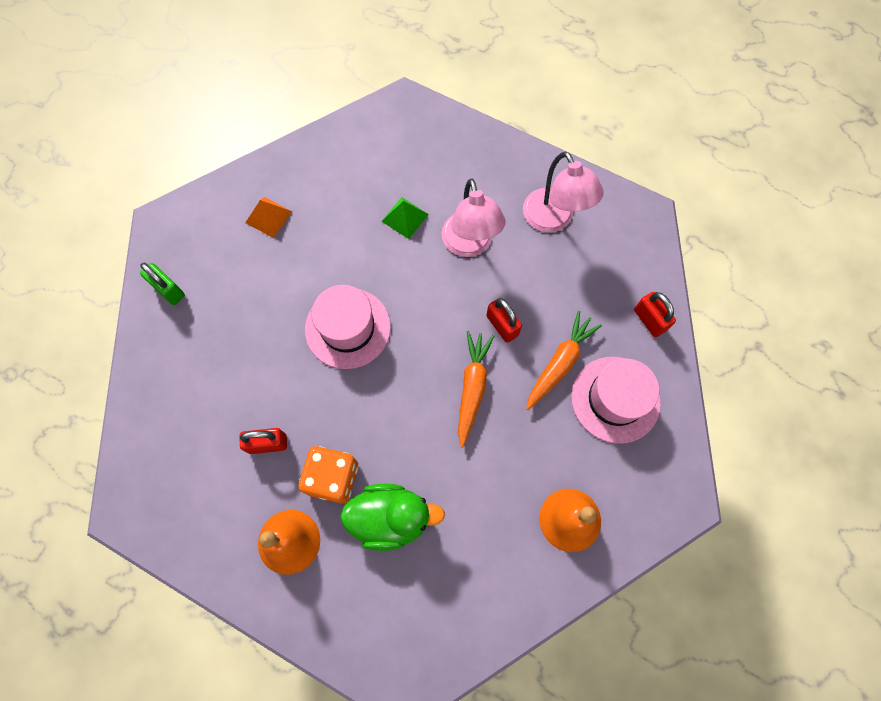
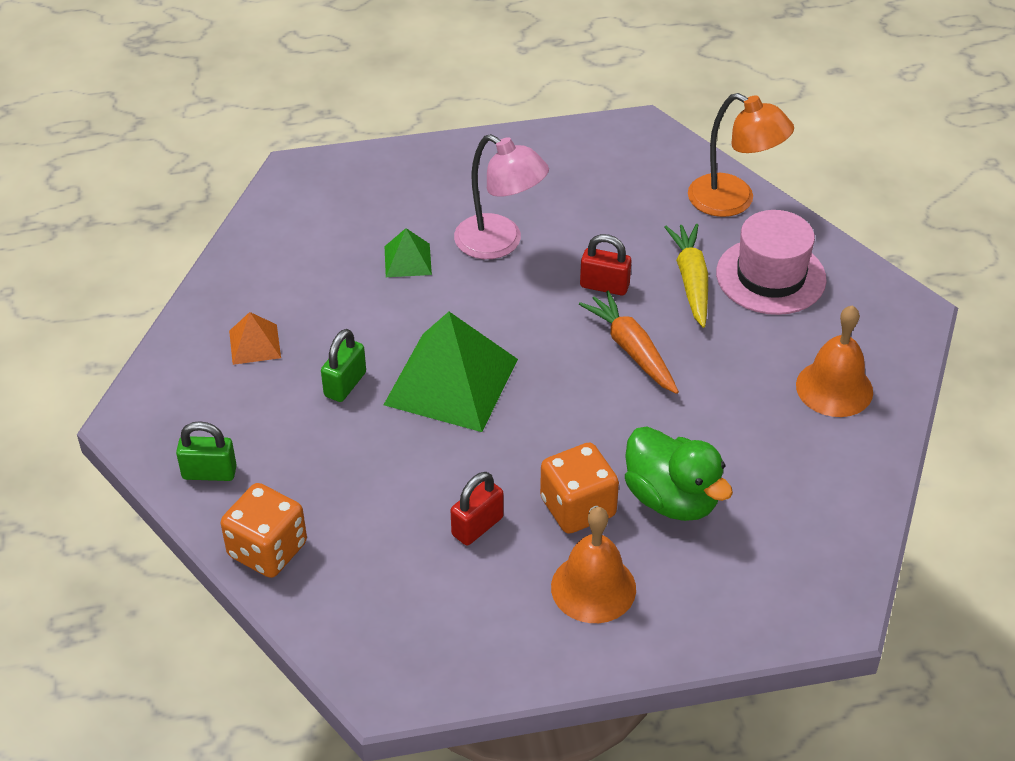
camera: 40 degrees left, 25 degrees down
pink hat [305,285,391,369] -> green pyramid [384,312,518,432]
green duck [340,484,445,551] -> green duck turned 90 degrees clockwise [625,426,733,521]
pink lamp [523,151,604,233] -> none
orange carrot [526,311,602,410] -> yellow carrot [664,224,708,328]
red padlock [634,292,676,337] -> orange lamp [688,93,794,217]
none -> orange dice [221,483,307,578]
none -> green padlock [321,329,366,402]

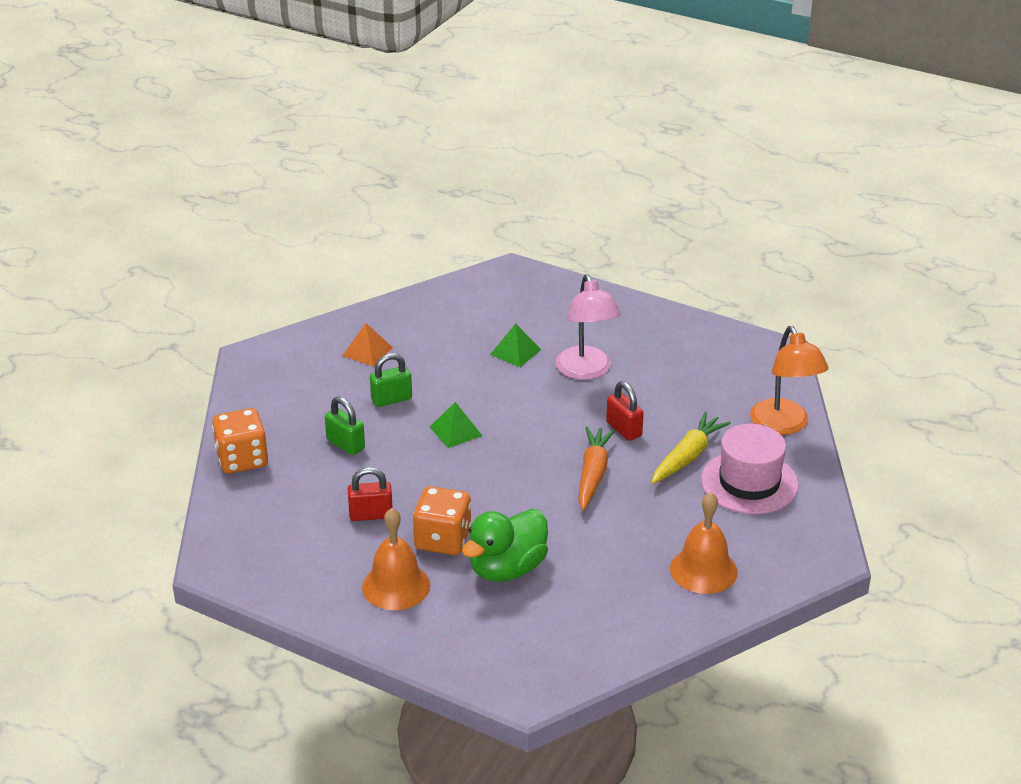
camera: 40 degrees right, 10 degrees down
green padlock [176,421,237,481] -> green padlock moved to [325,396,365,455]
green pyramid [384,312,518,432] -> green pyramid [430,402,482,448], size x0.47
green duck [625,426,733,521] -> green duck turned 45 degrees clockwise [462,509,548,582]

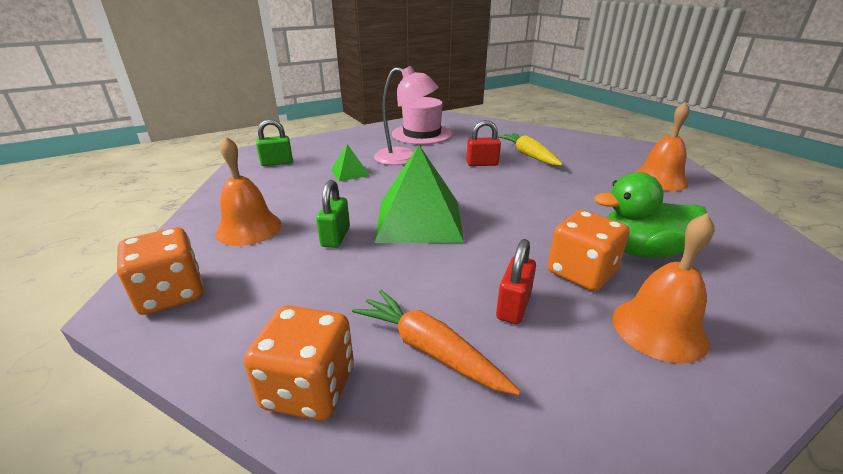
camera: 60 degrees left, 5 degrees down
green padlock [325,396,365,455] -> green padlock moved to [256,119,293,166]
orange pyramid [342,323,393,366] -> orange bell [215,136,282,246]
green pyramid [430,402,482,448] -> green pyramid [374,145,464,243], size x2.13
green duck [462,509,548,582] -> green duck turned 105 degrees clockwise [594,172,707,258]
orange carrot [578,426,615,511] -> orange carrot moved to [352,290,521,395]
pink hat [701,424,799,514] -> pink hat moved to [392,97,452,145]
orange lamp [750,326,829,435] -> none
none -> orange dice [117,227,203,315]

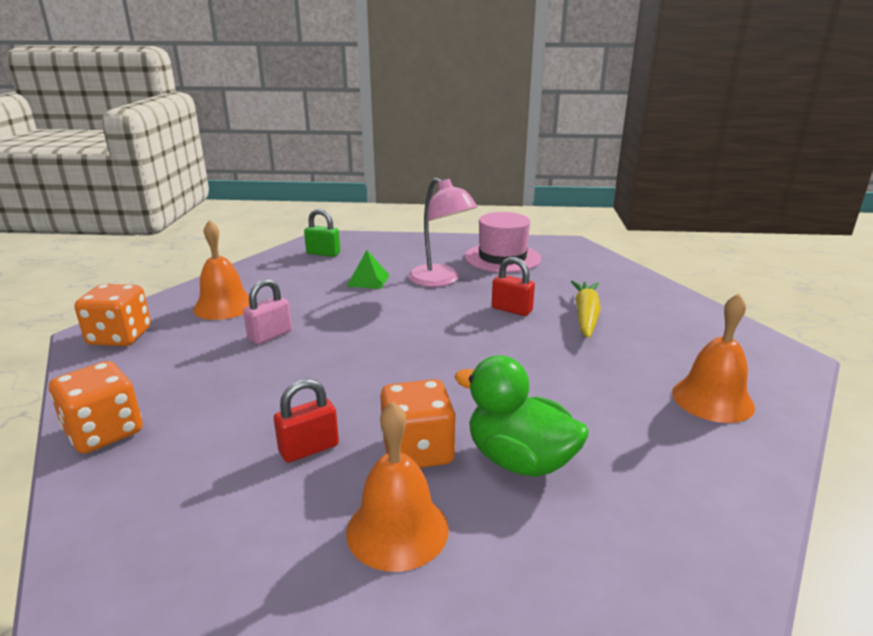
camera: 35 degrees right, 5 degrees down
green padlock [316,180,350,248] -> pink padlock [243,279,292,344]
orange carrot [352,290,521,395] -> none
green pyramid [374,145,464,243] -> none

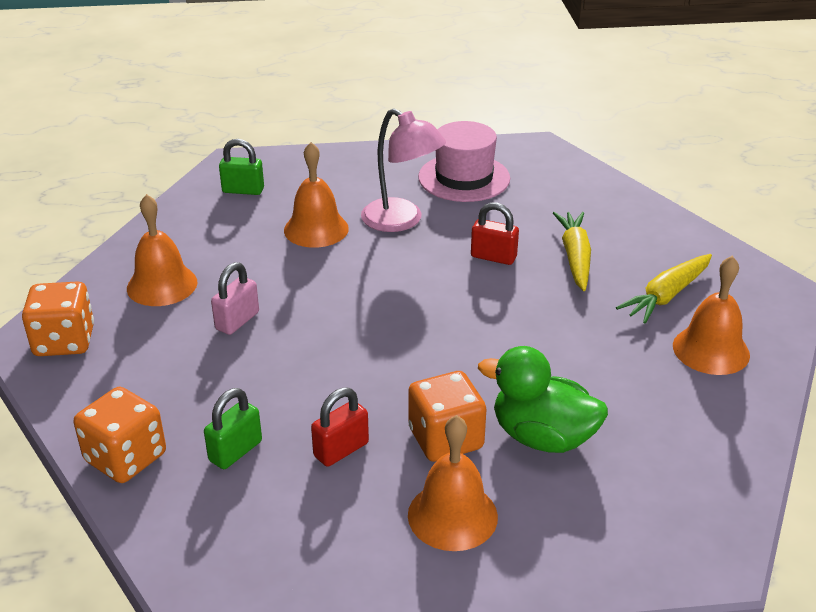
camera: 10 degrees left, 10 degrees up
green pyramid [347,250,389,289] -> orange bell [284,142,349,248]
none -> green padlock [204,388,262,469]
none -> yellow carrot [616,254,712,323]

